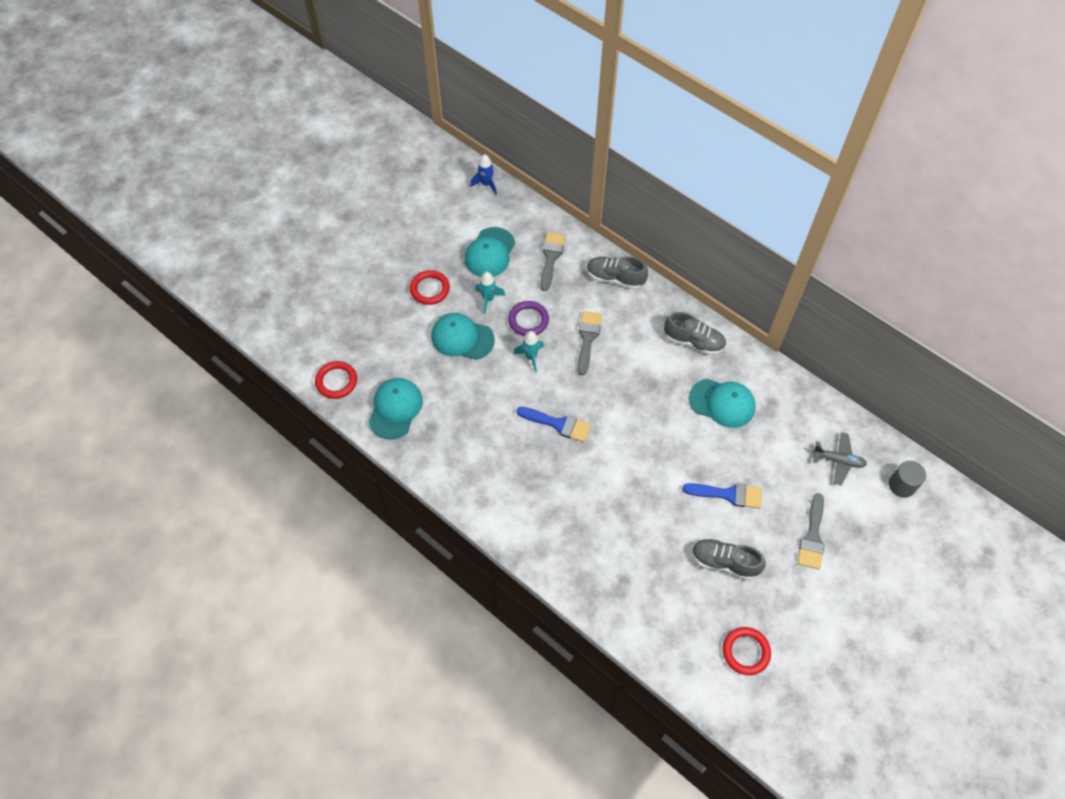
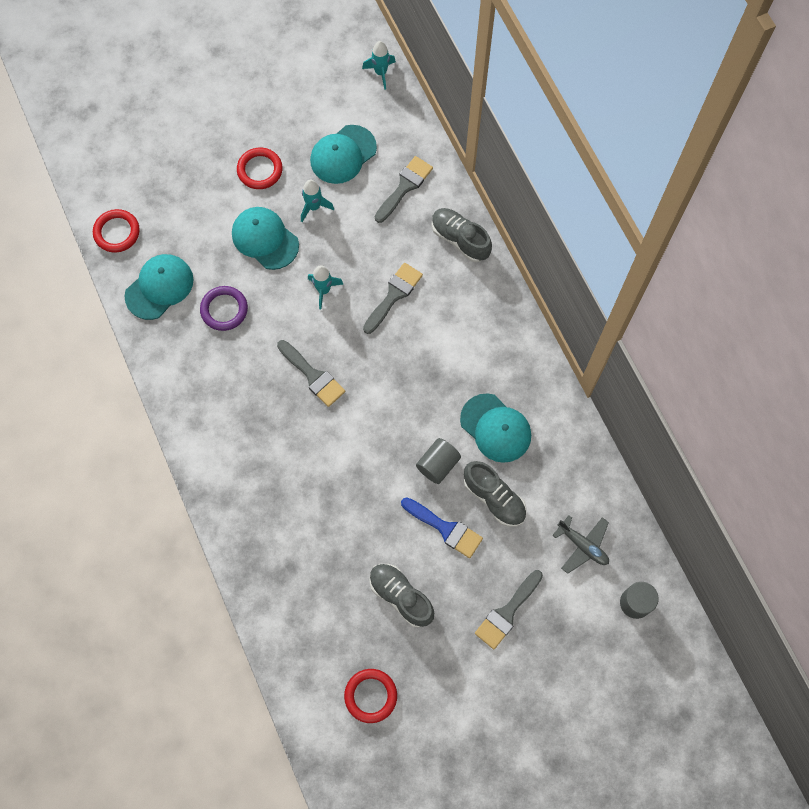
camera: 25 degrees right, 10 degrees up
blue rocket [470,154,497,195] -> turquoise rocket [362,41,396,90]
purple ring [508,301,549,336] -> purple ring moved to [200,286,248,331]
blue brush [516,407,591,442] -> grey brush [277,340,345,407]
grey shoe [664,312,726,355] -> grey shoe moved to [464,461,527,527]
none -> grey cylinder [416,438,461,484]

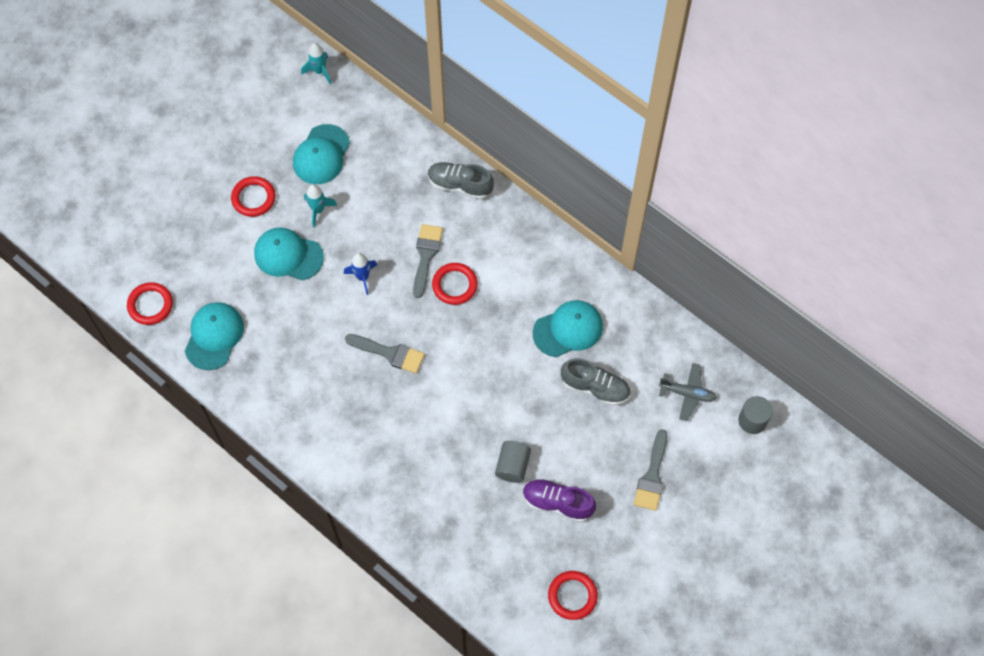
camera: 25 degrees left, 5 degrees down
purple ring [200,286,248,331] -> none
turquoise rocket [308,265,344,310] -> blue rocket [344,253,377,295]
grey shoe [369,564,434,628] -> purple shoe [523,478,596,522]
grey brush [375,156,433,223] -> none
blue brush [401,497,483,558] -> none
grey cylinder [416,438,461,484] -> grey cylinder moved to [495,441,531,483]
turquoise cap [460,393,531,463] -> turquoise cap turned 45 degrees counterclockwise [533,300,603,357]
none -> red ring [432,263,478,305]

